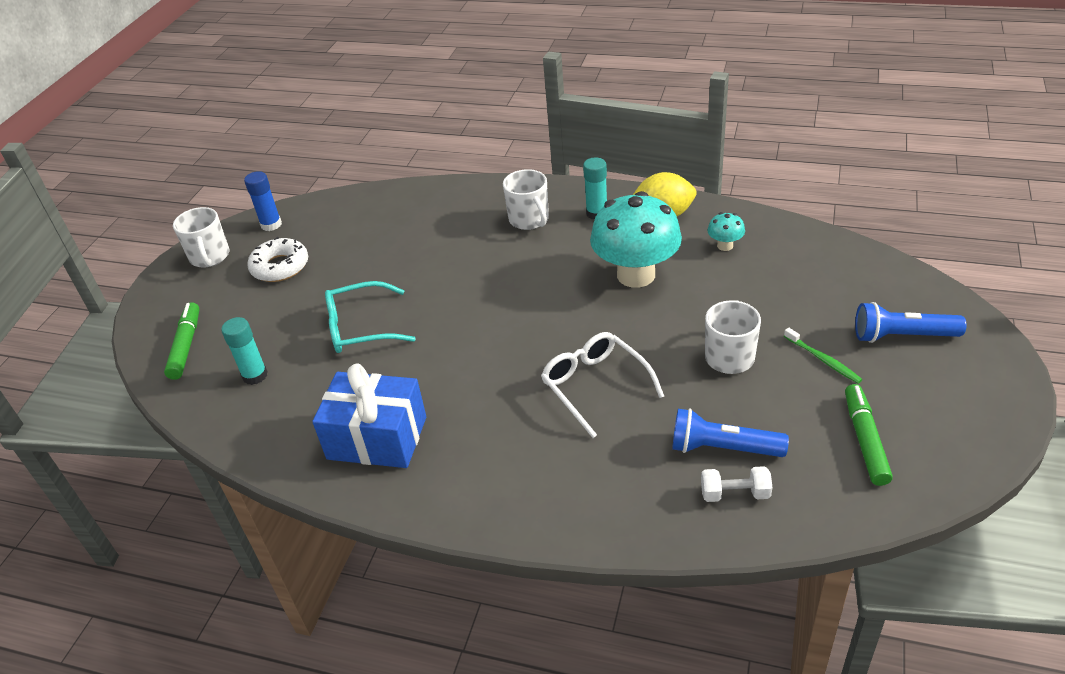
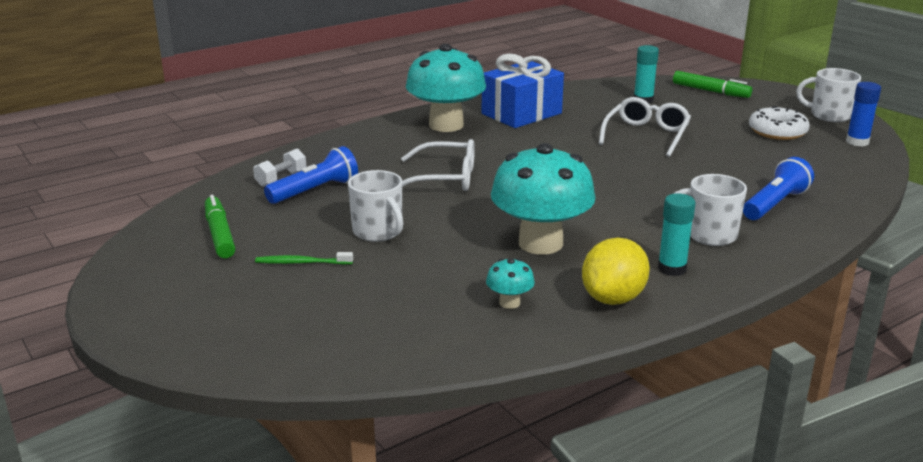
camera: 125 degrees right, 15 degrees down
turquoise glasses [325,281,416,353] -> white glasses [599,97,691,157]
green marker [845,384,893,486] -> green marker turned 150 degrees counterclockwise [205,195,235,258]
blue flashlight [855,302,967,343] -> blue flashlight moved to [743,157,814,220]
none -> turquoise mushroom [406,44,486,132]

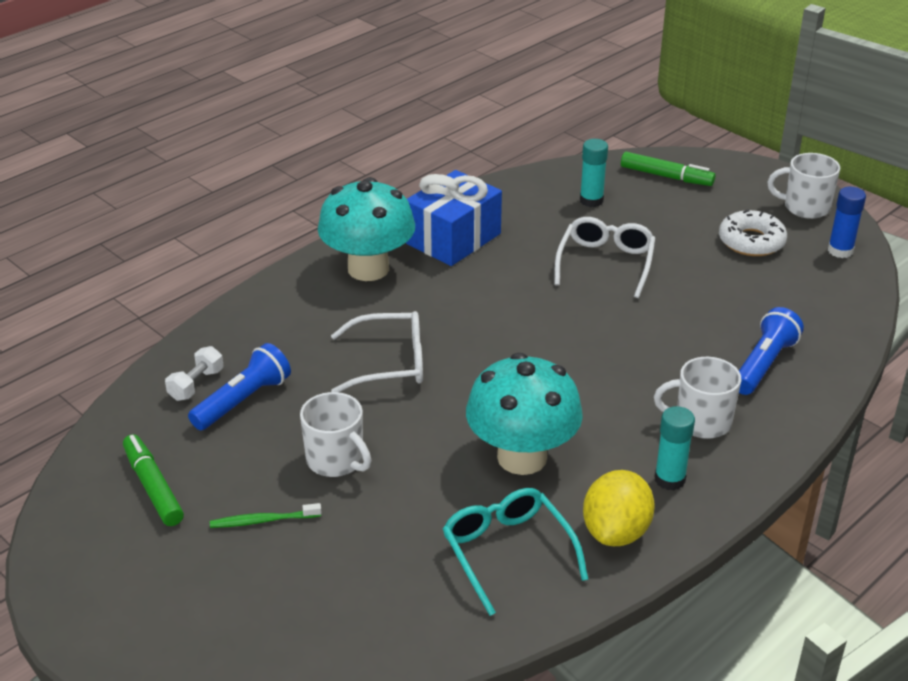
camera: 10 degrees left, 10 degrees up
turquoise mushroom [486,258,535,309] -> turquoise glasses [443,488,589,616]

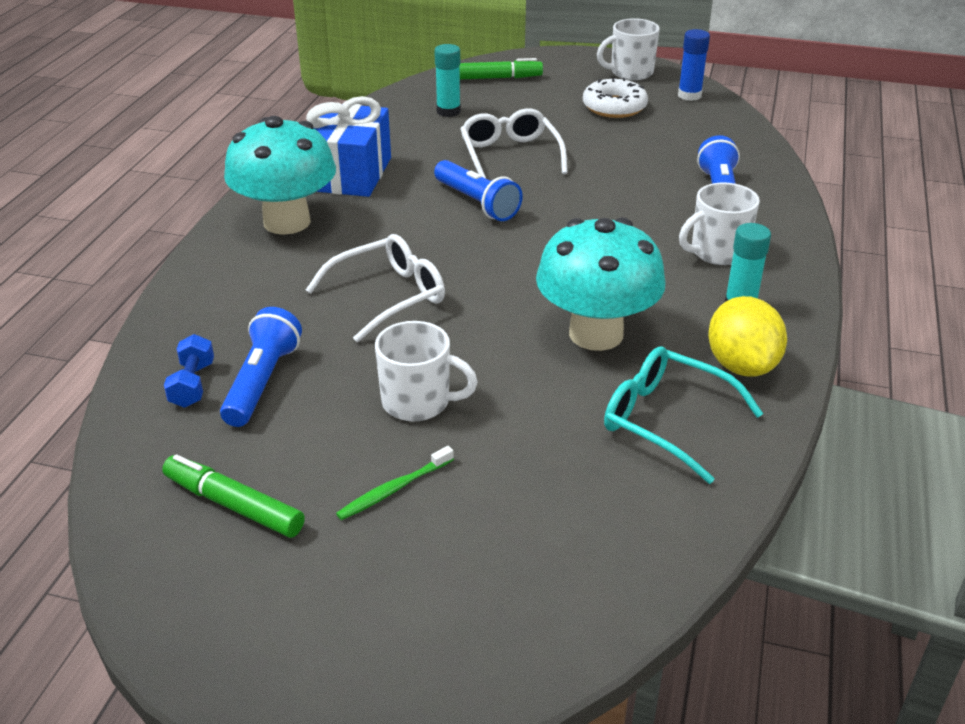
camera: 30 degrees left, 0 degrees up
white dumbbell [165,346,223,401] -> blue dumbbell [164,334,214,408]
none -> blue flashlight [434,160,523,221]

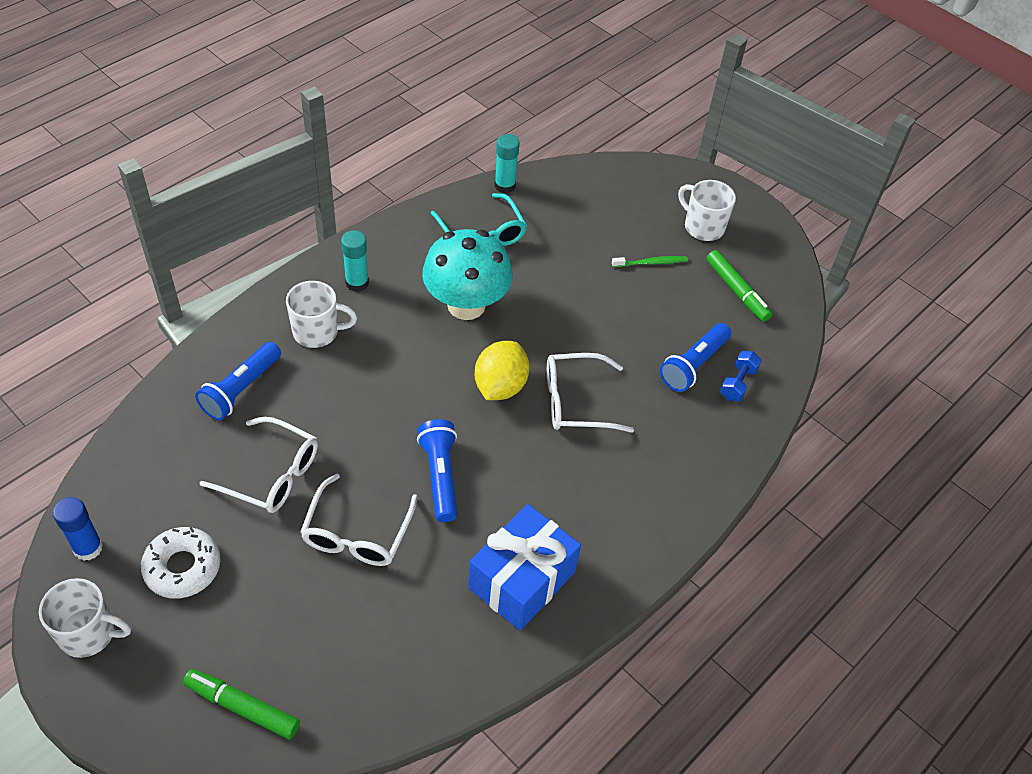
camera: 155 degrees left, 15 degrees up
turquoise mushroom [224,116,336,235] -> none
white mug [375,321,478,421] -> white mug moved to [678,180,736,241]
turquoise glue stick [434,44,461,117] -> turquoise glue stick moved to [495,134,520,193]
yellow lemon [708,296,787,377] -> yellow lemon moved to [475,341,529,400]
none -> white glasses [200,417,318,513]

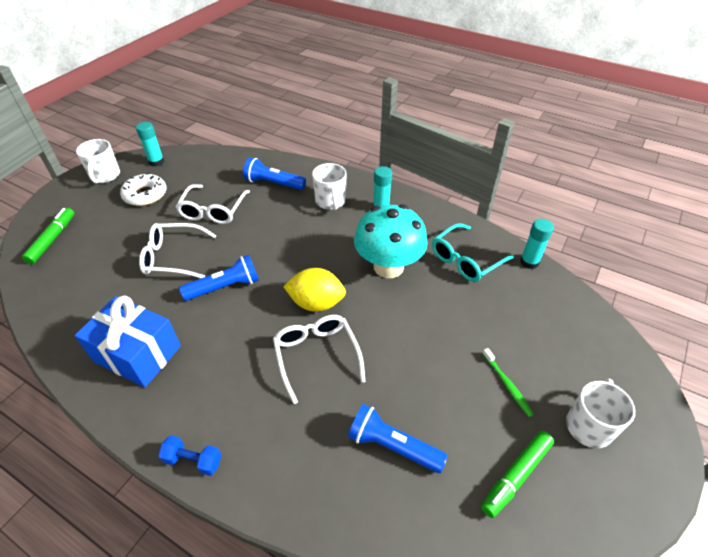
camera: 80 degrees right, 5 degrees down
blue glue stick [53,497,103,561] -> turquoise glue stick [136,122,164,166]
blue dumbbell [720,351,762,401] -> blue dumbbell moved to [158,435,221,476]

